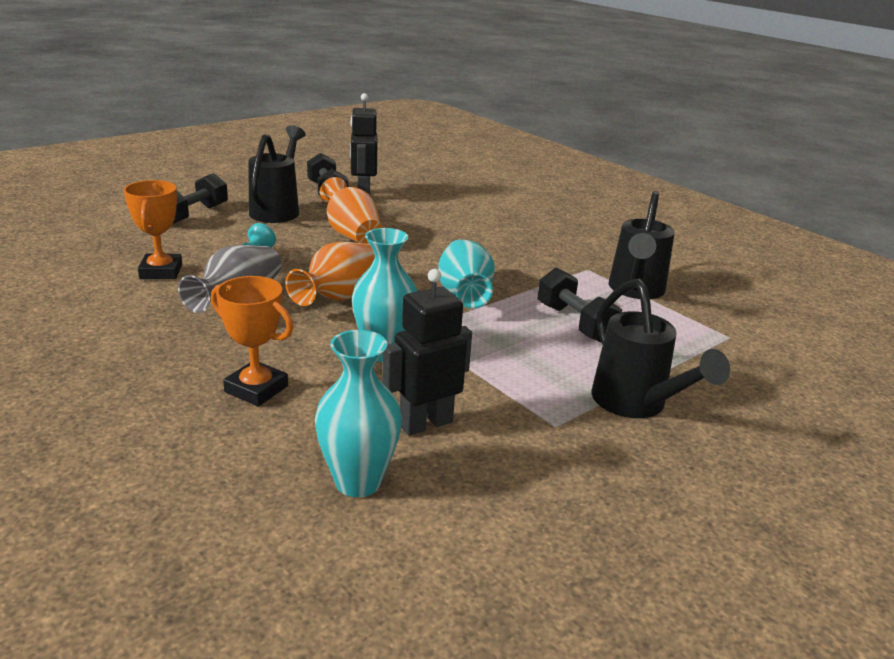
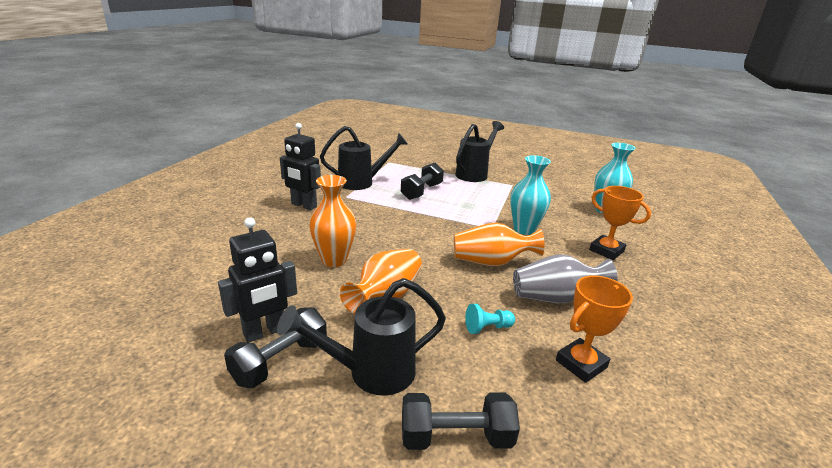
camera: 120 degrees left, 0 degrees up
orange trophy [211,276,294,407] -> orange trophy turned 45 degrees counterclockwise [589,186,651,260]
black robot [382,269,472,436] -> black robot moved to [280,123,321,210]
turquoise vase [438,239,495,308] -> none
none -> orange vase [309,175,356,267]

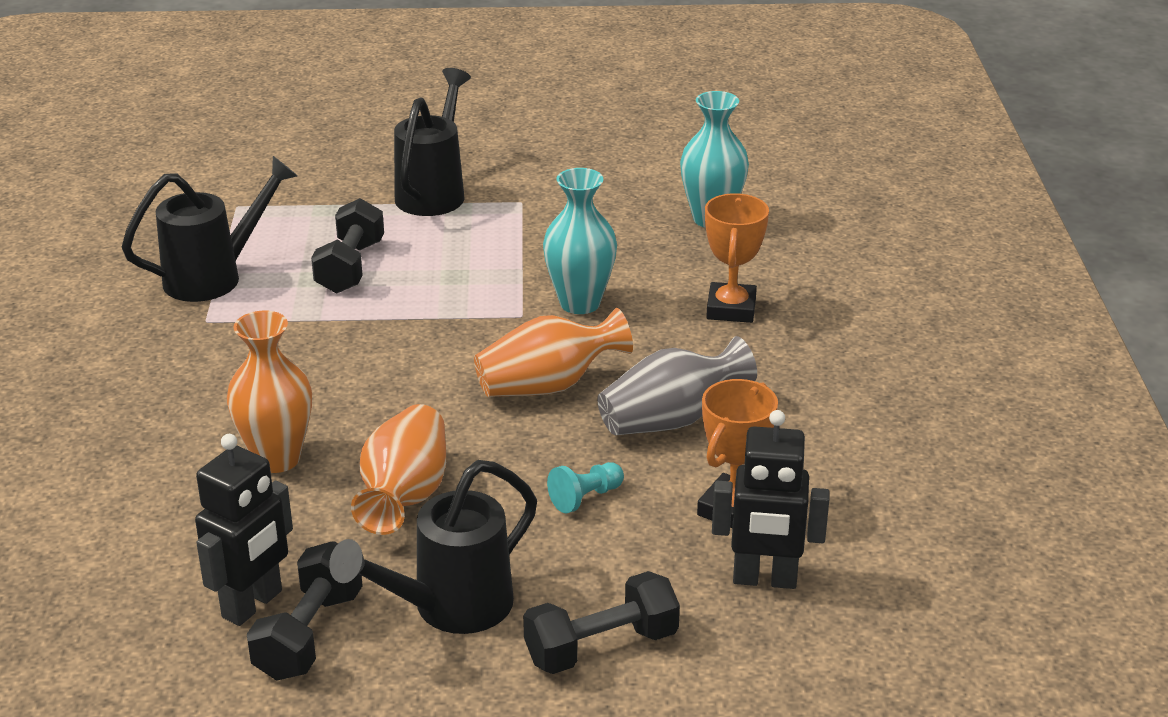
camera: 20 degrees left, 5 degrees up
black robot [280,123,321,210] -> black robot moved to [712,410,830,589]
orange trophy [589,186,651,260] -> orange trophy turned 75 degrees clockwise [705,193,769,323]

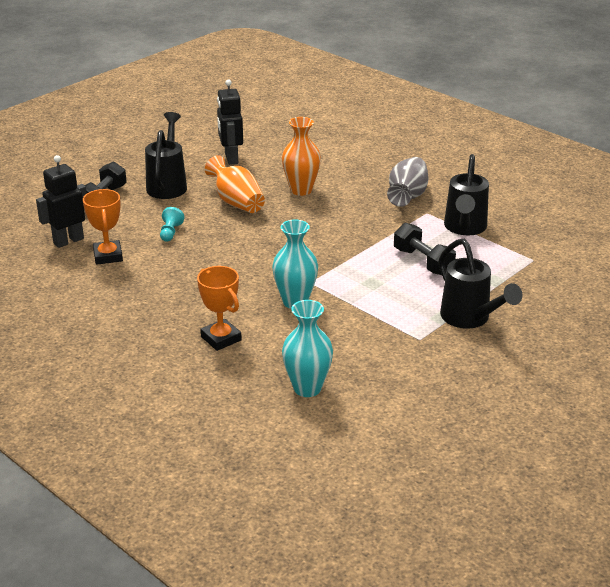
camera: 135 degrees right, 0 degrees up
black dumbbell [247,541,363,681] -> none
orange vase [474,308,633,397] -> none
grey vase [597,336,757,435] -> grey vase moved to [387,157,429,207]

